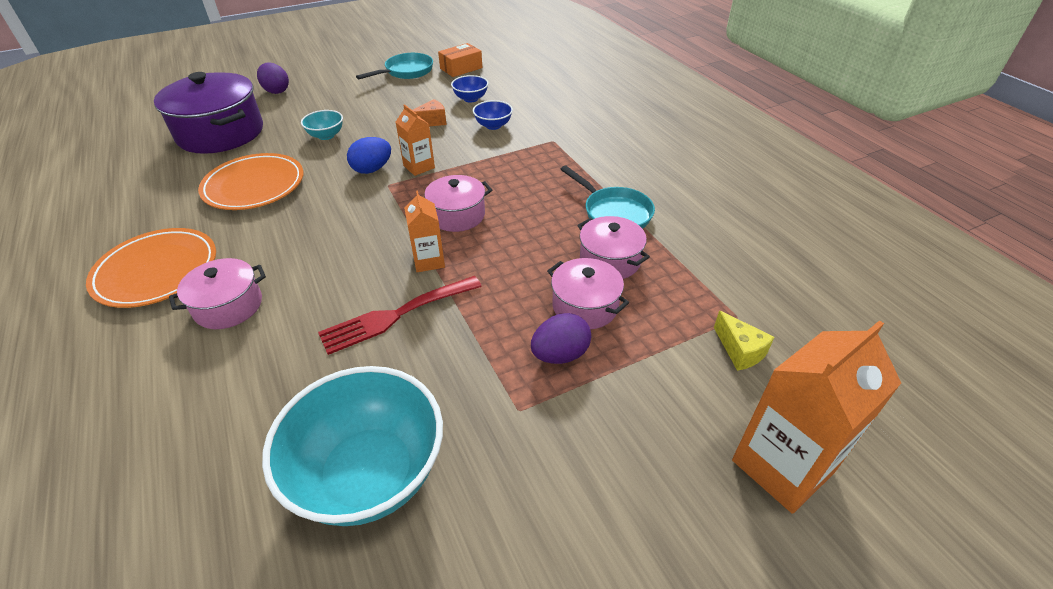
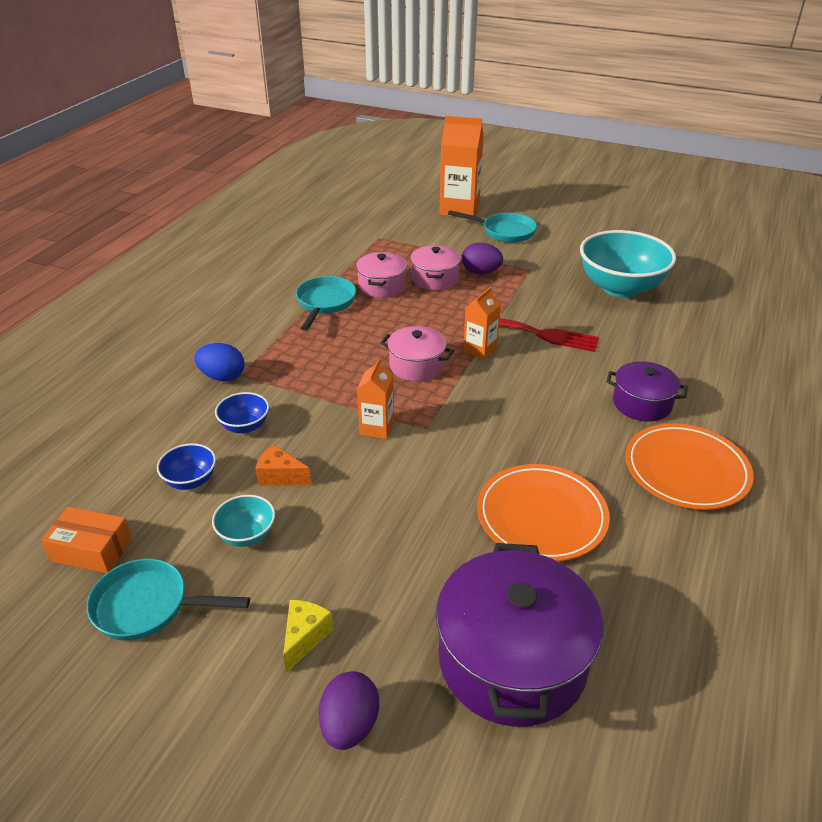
camera: 130 degrees left, 5 degrees down
pink pot [169,258,266,329] -> purple pot [607,361,688,422]
turquoise bowl [301,110,343,140] -> turquoise bowl moved to [212,495,275,547]
blue egg [347,137,391,174] -> blue egg moved to [194,343,244,381]
yellow cheese [714,311,774,371] -> yellow cheese moved to [283,600,333,673]
none -> turquoise pan [448,210,537,243]

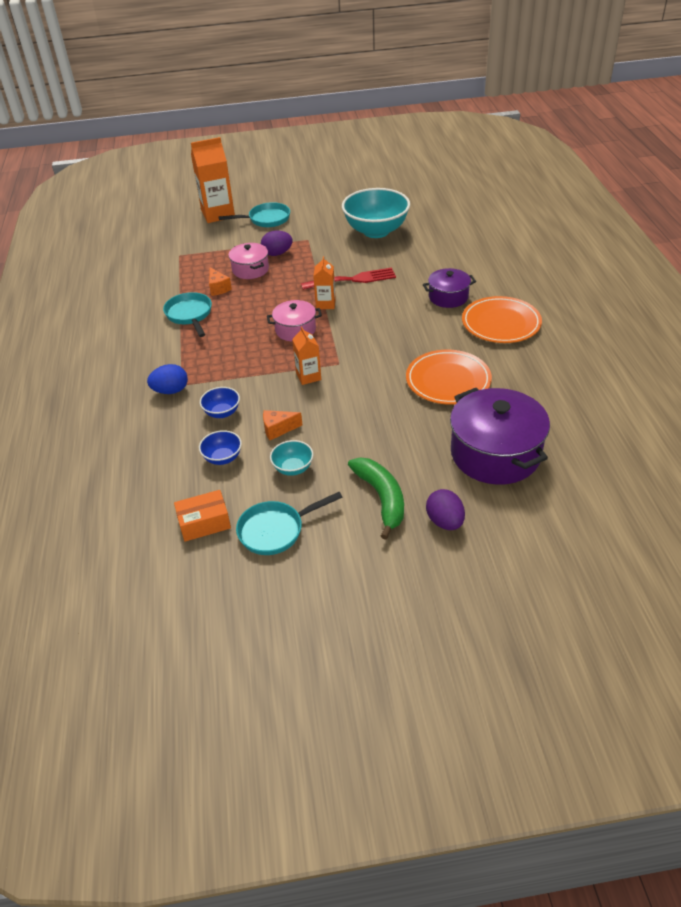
camera: 30 degrees left, 5 degrees up
yellow cheese [283,600,333,673] -> green banana [348,457,404,540]
pink pot [356,252,408,298] -> orange cheese [209,268,232,296]

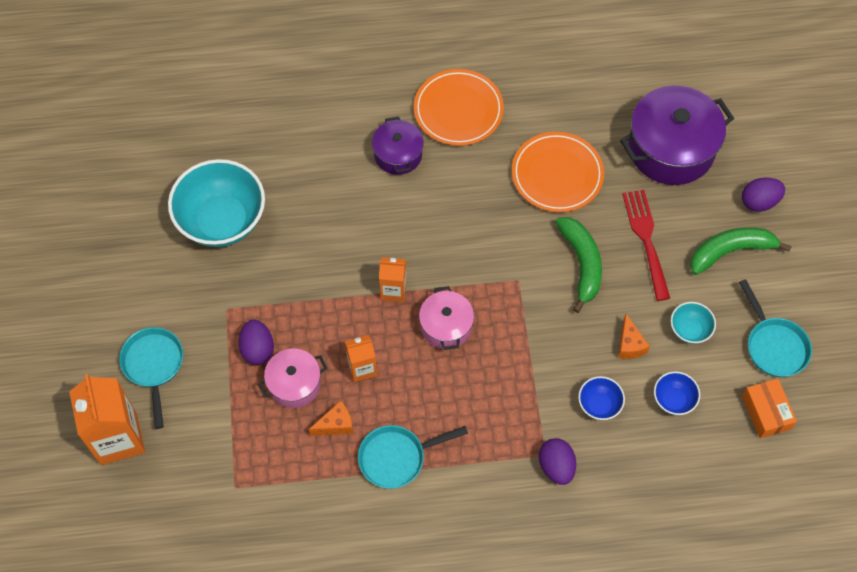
camera: 90 degrees left, 20 degrees up
blue egg [147,364,188,394] -> purple egg [539,438,576,485]
orange carton [292,327,321,385] -> orange carton moved to [345,335,377,382]
red fork [301,267,396,290] -> red fork moved to [622,190,670,301]
none -> green banana [556,217,602,313]

